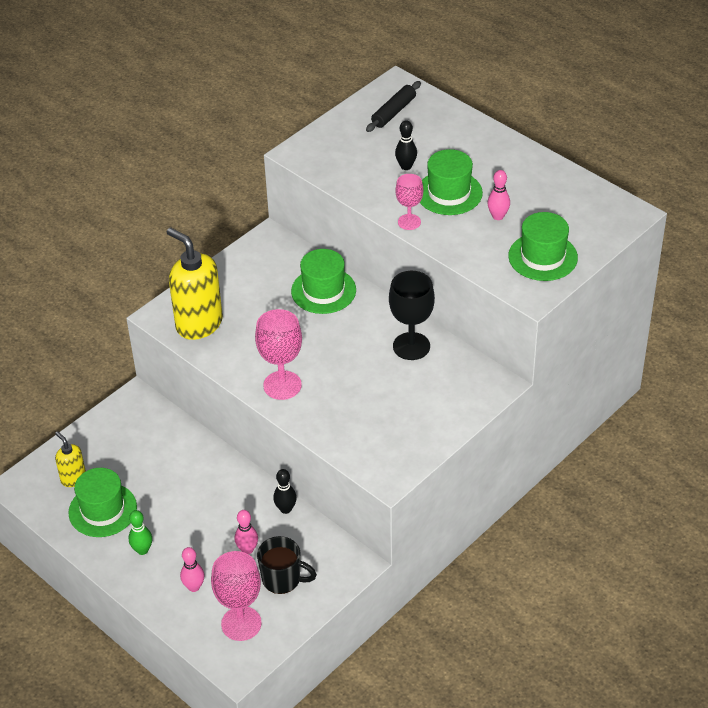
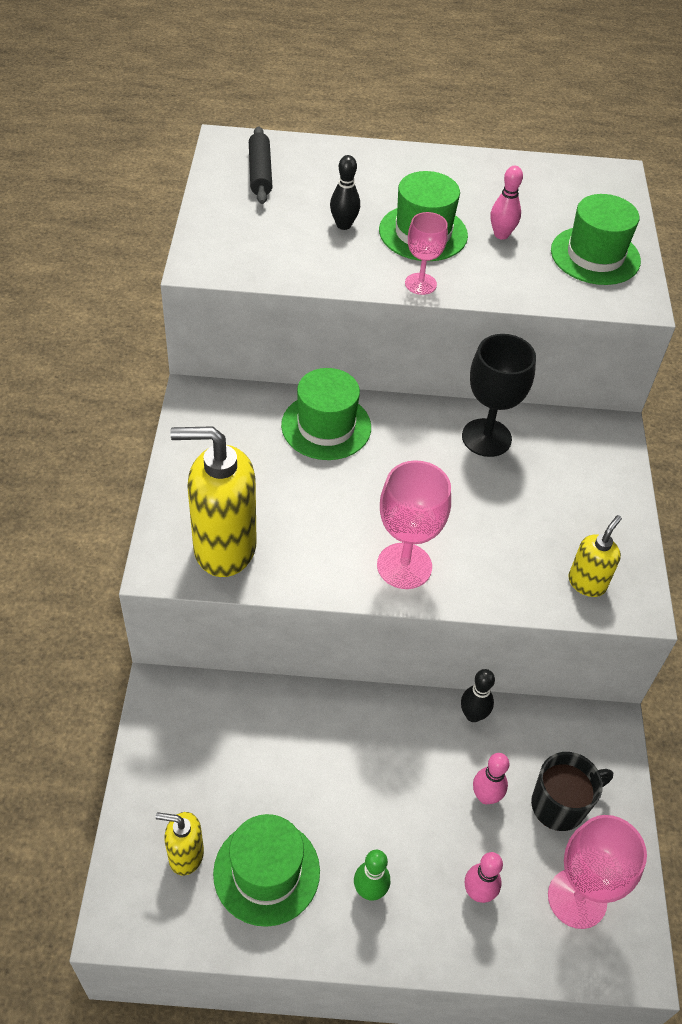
camera: 45 degrees left, 5 degrees up
none -> yellow soap dispenser [568,515,622,597]

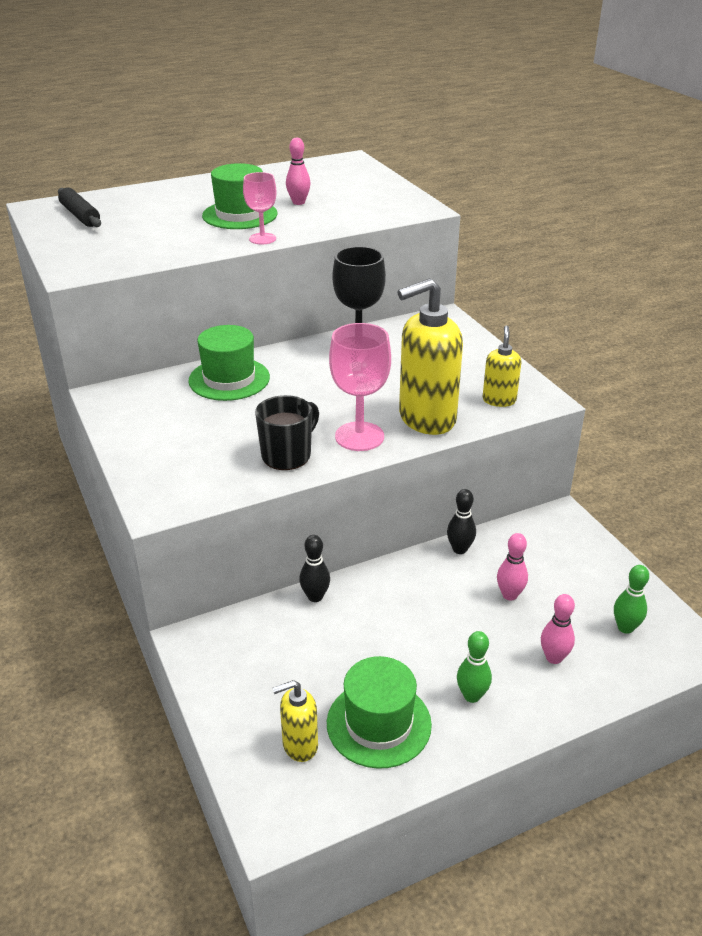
camera: 25 degrees left, 15 degrees down
yellow soap dispenser [170,426,256,577] -> yellow soap dispenser moved to [398,278,463,435]
black bowling pin [330,155,360,230] -> black bowling pin moved to [299,535,330,602]
black mug [531,752,613,831] -> black mug moved to [255,395,319,470]
pink goblet [548,815,647,929] -> green bowling pin [614,565,649,634]
green hat [551,194,641,285] -> none

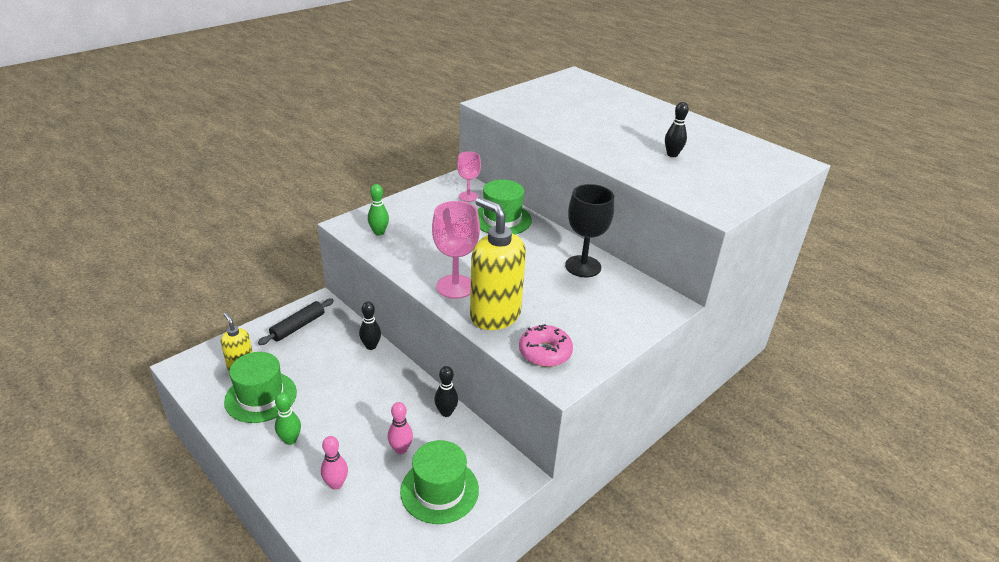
camera: 70 degrees right, 0 degrees up
black rolling pin [58,188,101,227] -> black rolling pin moved to [258,298,334,345]
green hat [202,163,278,229] -> green hat moved to [400,440,479,524]
pink goblet [243,172,277,244] -> pink goblet moved to [457,152,481,202]
black mug [255,395,319,470] -> none
pink bowling pin [286,138,311,205] -> black bowling pin [665,102,689,157]
yellow soap dispenser [482,325,522,407] -> pink donut [519,324,573,367]
green bowling pin [614,565,649,634] -> green bowling pin moved to [368,184,389,236]

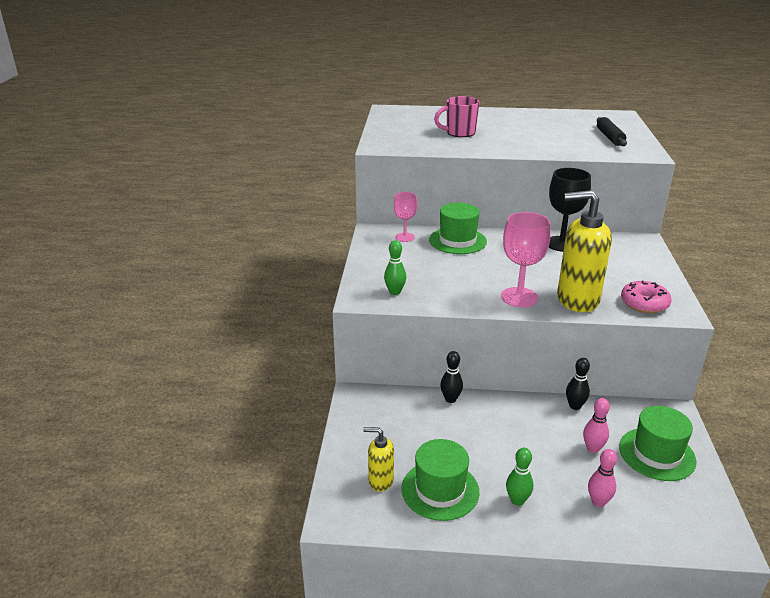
camera: 40 degrees left, 5 degrees down
black rolling pin [258,298,334,345] -> black rolling pin moved to [597,117,627,146]
black bowling pin [665,102,689,157] -> none
none -> pink mug [434,96,480,137]

